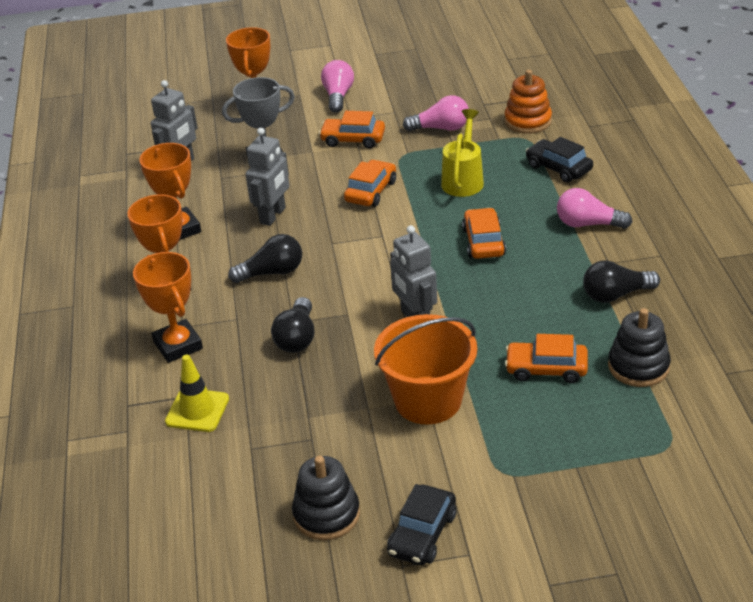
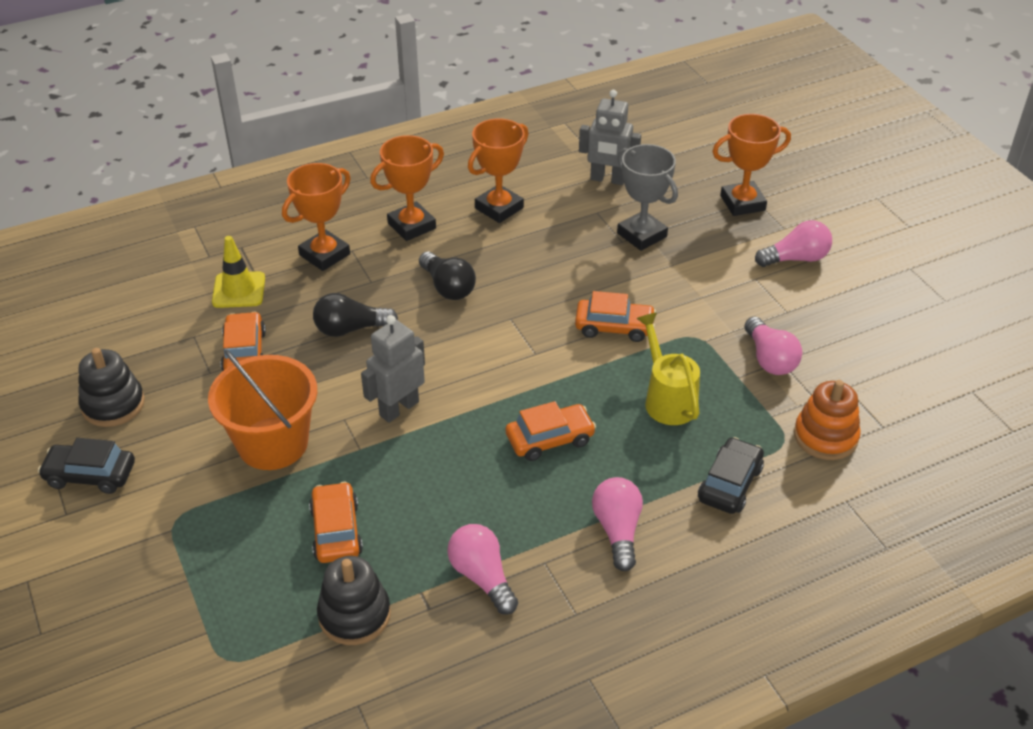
camera: 70 degrees right, 5 degrees up
grey robot [246,128,289,226] -> none
orange car [319,111,385,149] -> orange car moved to [221,312,266,371]
yellow watering can [441,109,484,197] -> yellow watering can turned 105 degrees counterclockwise [636,312,700,425]
black light bulb [583,260,660,303] -> pink light bulb [447,524,518,615]

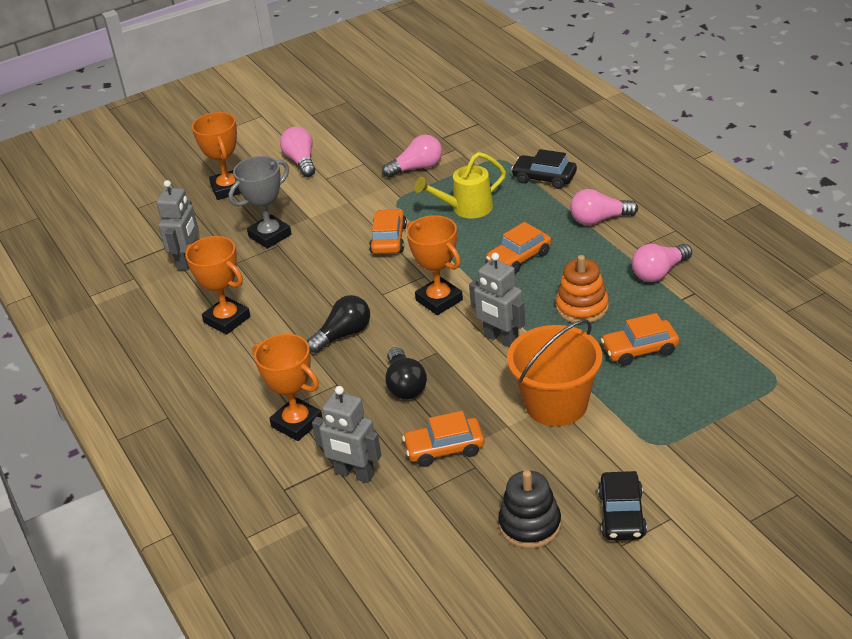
camera: 90 degrees left, 5 degrees down
yellow traffic cone [212,236,265,308] -> grey robot [312,386,381,483]
black stacking toy [317,556,391,645] -> none
orange trophy [370,135,444,241] -> orange trophy moved to [406,215,463,315]
orange car [506,401,596,461] -> orange car turned 105 degrees counterclockwise [486,222,551,274]
orange stacking toy [794,380,861,460] -> orange stacking toy moved to [556,255,609,324]

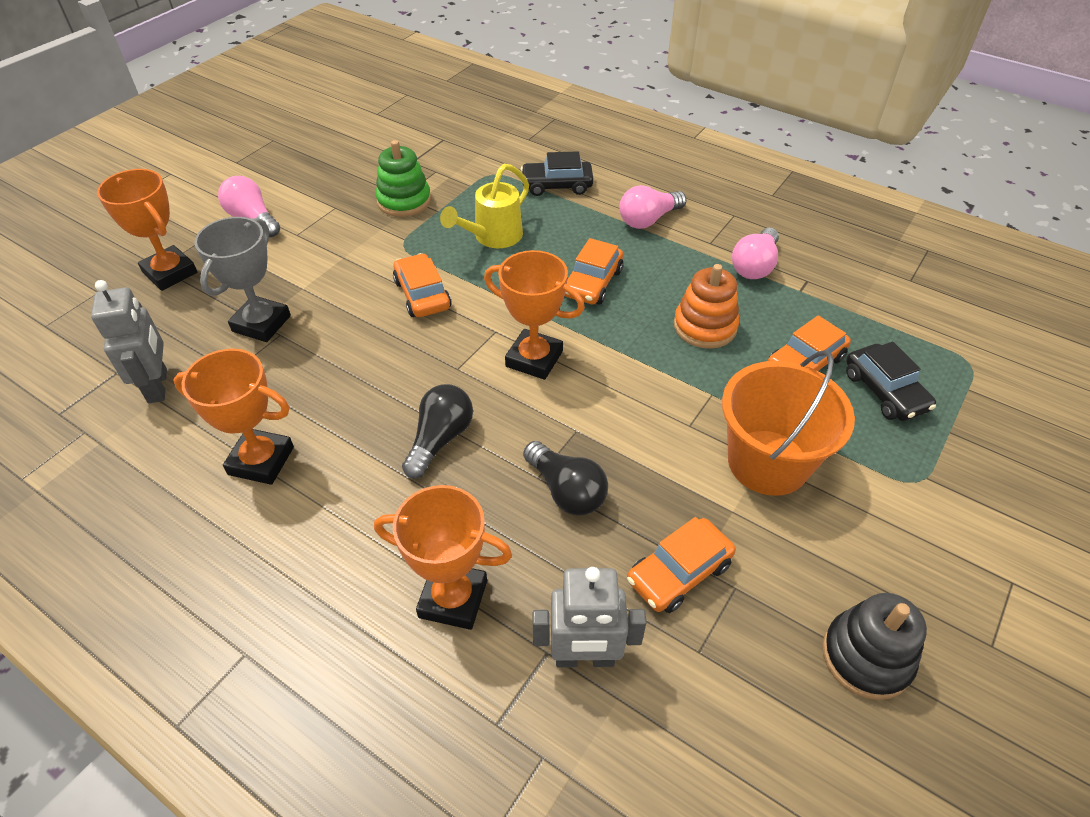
camera: 30 degrees left, 10 degrees up
pink light bulb [382,135,442,178] -> green stacking toy [375,140,431,217]
grey robot [469,253,525,348] -> none
black car [598,471,647,540] -> black car moved to [846,342,936,421]

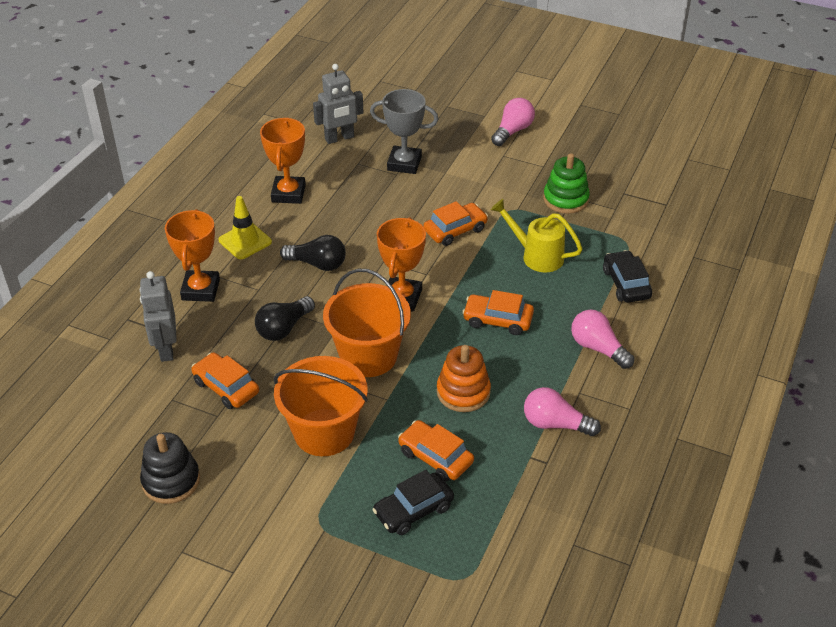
camera: 80 degrees right, 5 degrees down
orange trophy [97,169,197,291] -> none
none -> yellow traffic cone [219,196,272,259]
none -> orange bucket [323,269,411,377]

